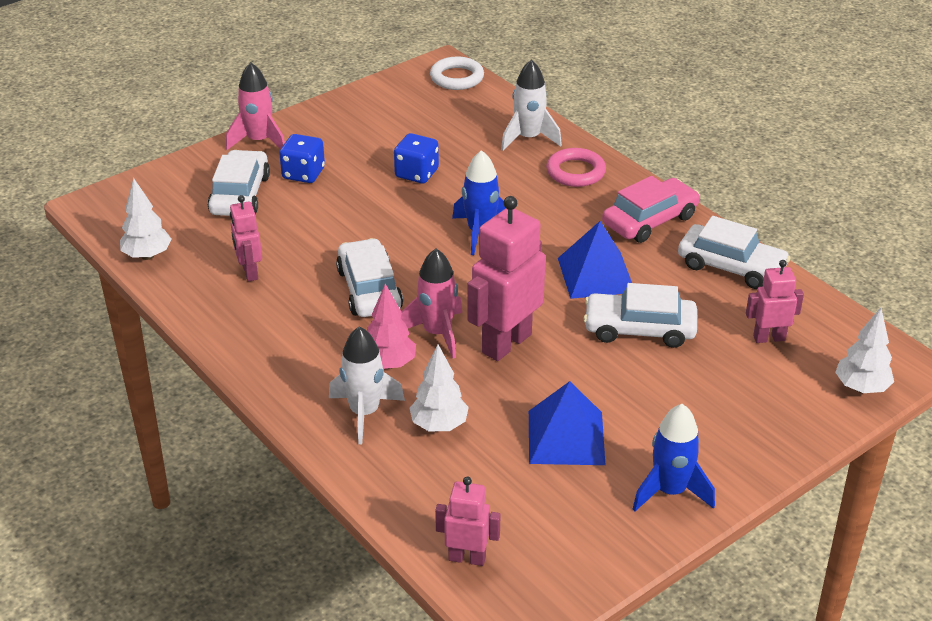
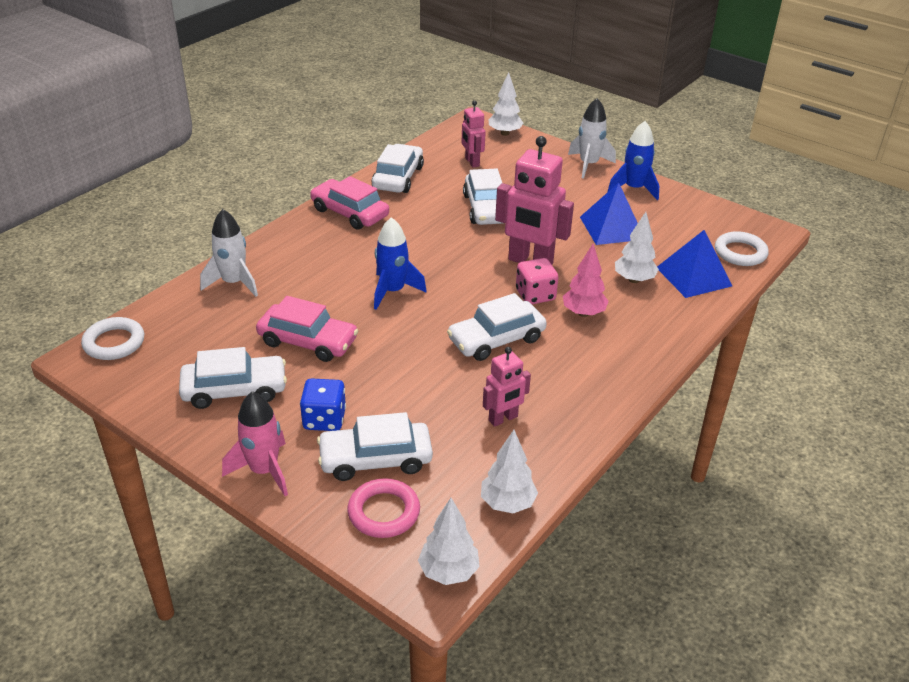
camera: 105 degrees left, 0 degrees up
white rocket [329,326,405,444] -> white rocket moved to [568,98,616,178]
blue dice [394,133,439,184] -> pink car [256,296,358,362]
pink rocket [401,248,462,359] -> pink dice [516,258,559,304]
pink robot [435,477,501,566] -> white ring [715,231,769,266]
pink ring [546,148,606,187] -> pink ring moved to [347,478,420,538]
blue pyramid [558,221,632,299] -> blue pyramid moved to [657,230,732,298]
none -> white car [179,347,287,409]
none -> white tree [418,498,480,585]

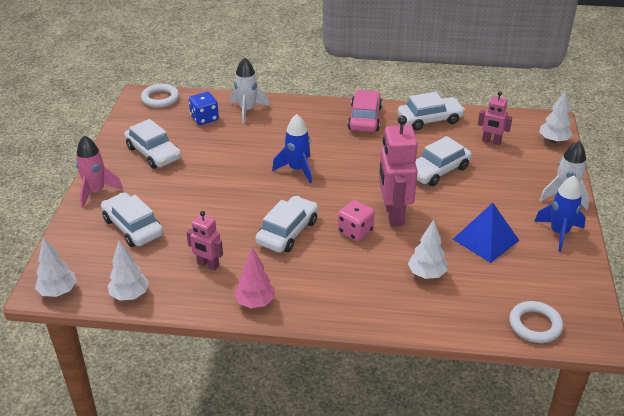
camera: 60 degrees right, 0 degrees up
pink car [256,296,358,362] -> none
blue dice [300,378,346,431] -> blue dice moved to [189,92,219,125]
pink ring [347,478,420,538] -> none
white car [447,293,547,361] -> white car turned 90 degrees clockwise [255,196,318,253]
pink robot [461,101,486,168] -> pink robot turned 105 degrees counterclockwise [478,91,512,145]
pink tree [563,244,609,317] -> pink tree moved to [234,248,275,308]
blue pyramid [657,230,732,298] -> none

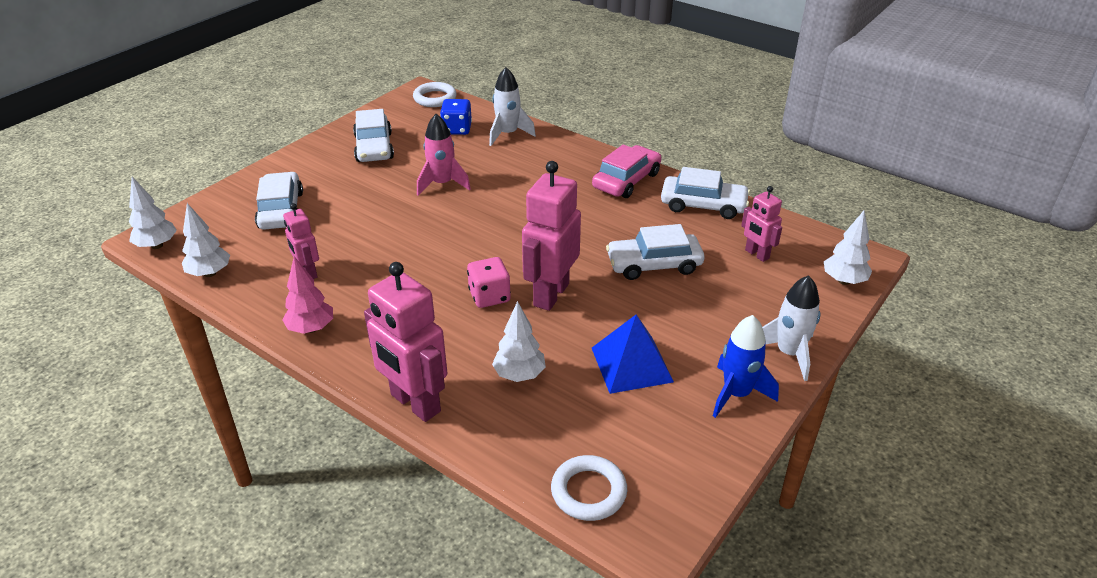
camera: 30 degrees right, 0 degrees up
pink rocket [76,135,123,208] -> pink rocket moved to [417,114,471,195]
white car [255,196,318,253] -> none
blue rocket [272,114,312,183] -> none
none -> pink robot [364,262,447,422]

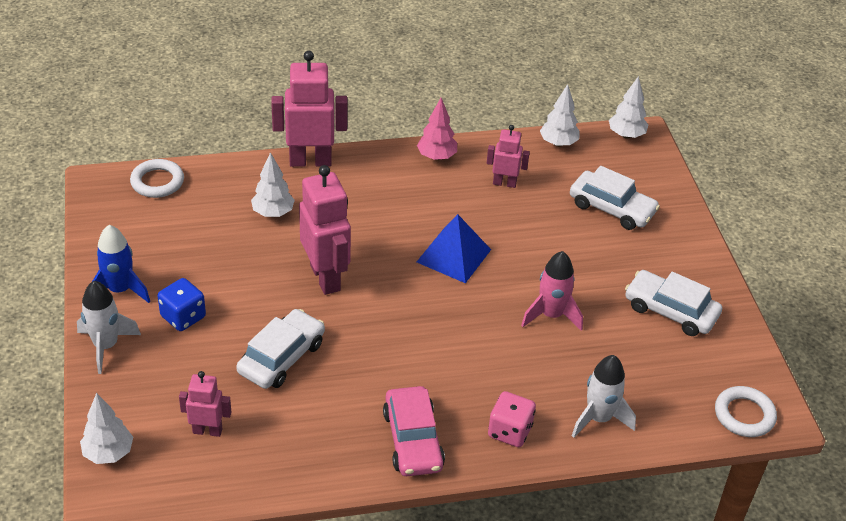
camera: 130 degrees right, 5 degrees up
blue dice [440,99,472,135] -> blue dice moved to [158,278,206,331]
pink dice [467,257,511,308] -> pink dice moved to [488,391,536,447]
blue pyramid [592,314,674,394] -> blue pyramid moved to [417,214,491,283]
white car [661,167,750,219] -> none

